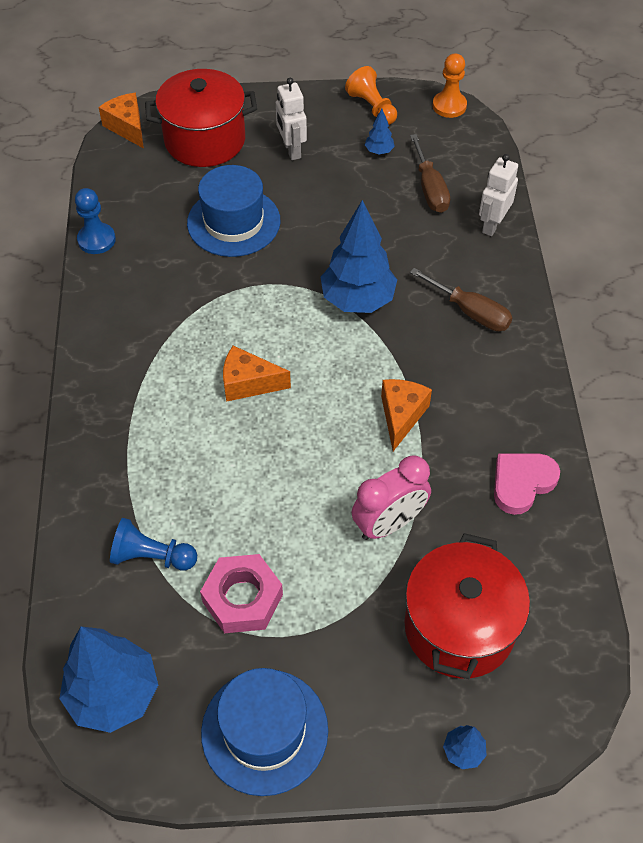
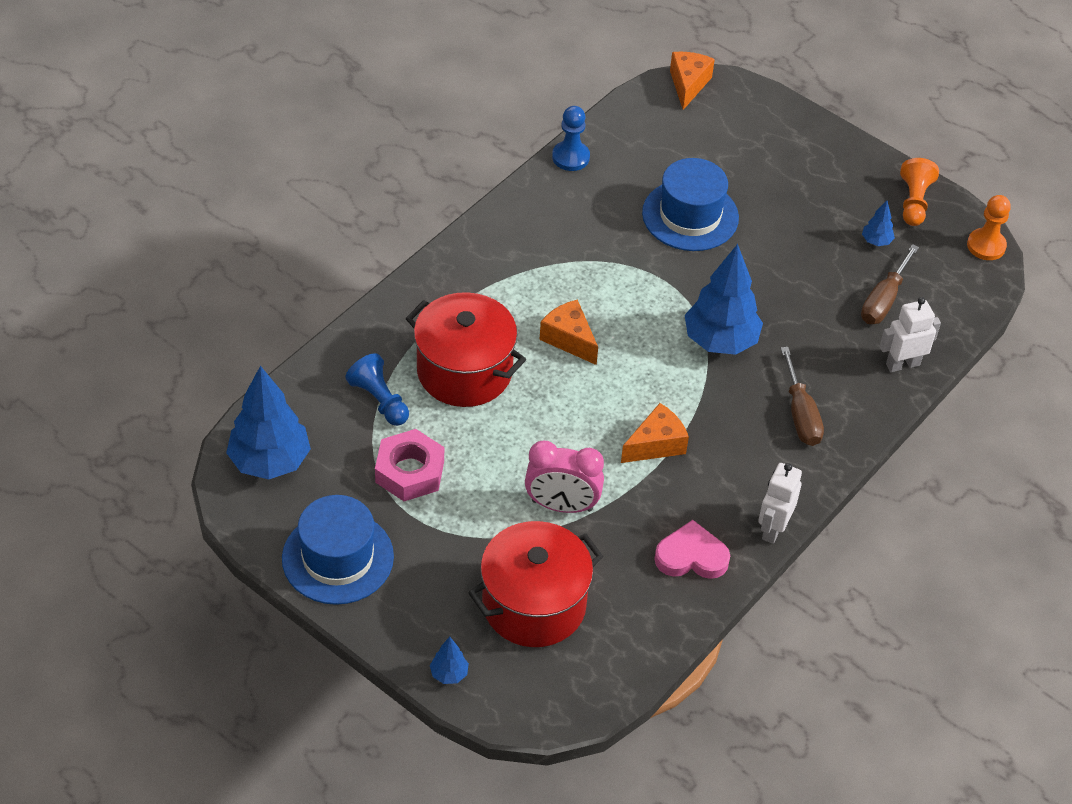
camera: 40 degrees right, 5 degrees down
red pot [145,69,257,167] -> red pot moved to [405,292,526,407]
white robot [276,78,307,160] -> white robot moved to [758,463,802,544]

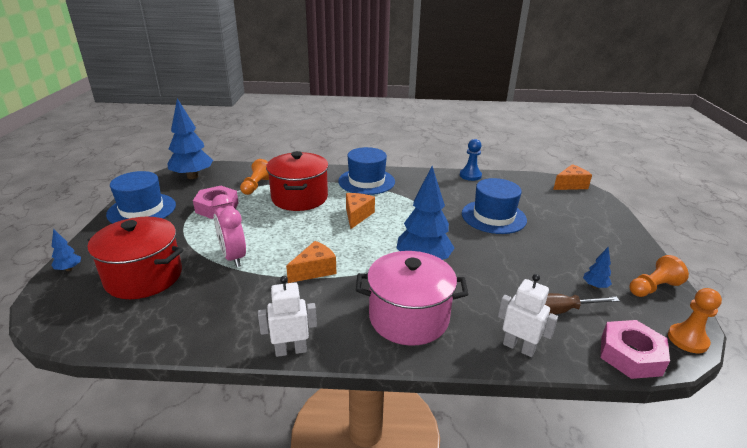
camera: 55 degrees right, 20 degrees down
blue pawn [345,353,409,426] -> orange pawn [240,159,269,195]
orange cheese [621,403,689,463] -> orange cheese turned 60 degrees counterclockwise [286,241,336,283]
pink heart [654,520,730,579] -> none
brown screwdriver [781,347,824,446] -> pink pot [356,251,468,346]
none -> blue hat [338,147,395,195]
none -> pink nut [601,320,670,379]

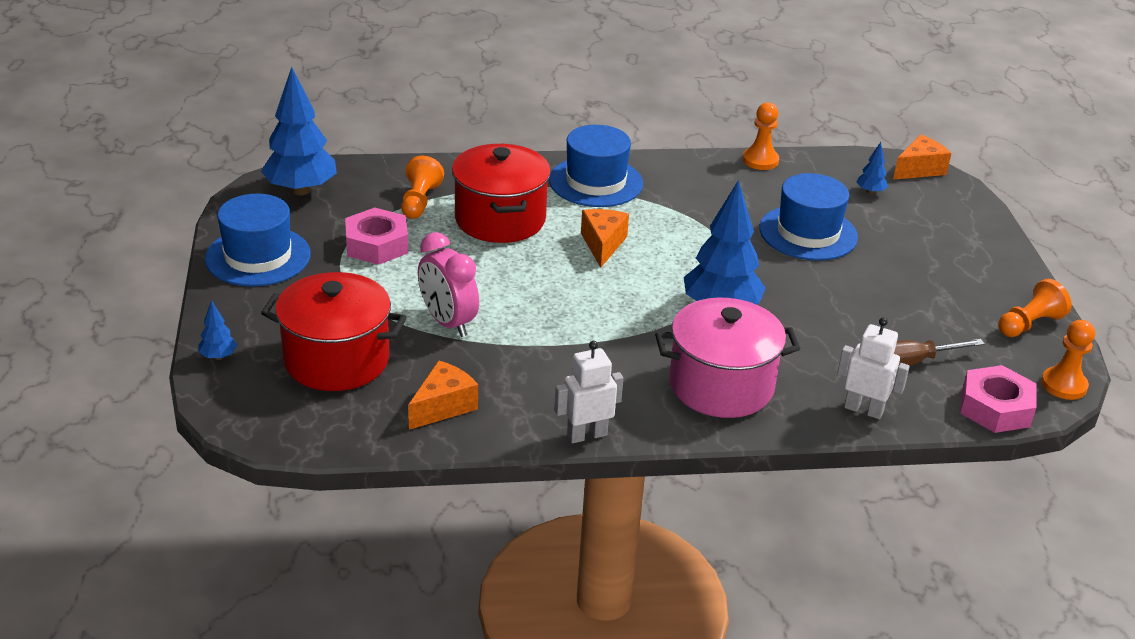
camera: 10 degrees left, 5 degrees up
orange cheese [286,241,336,283] -> orange cheese moved to [408,360,478,430]
blue pawn [460,139,482,181] -> orange pawn [743,102,779,170]
blue tree [583,247,612,289] -> blue tree moved to [856,142,888,194]

